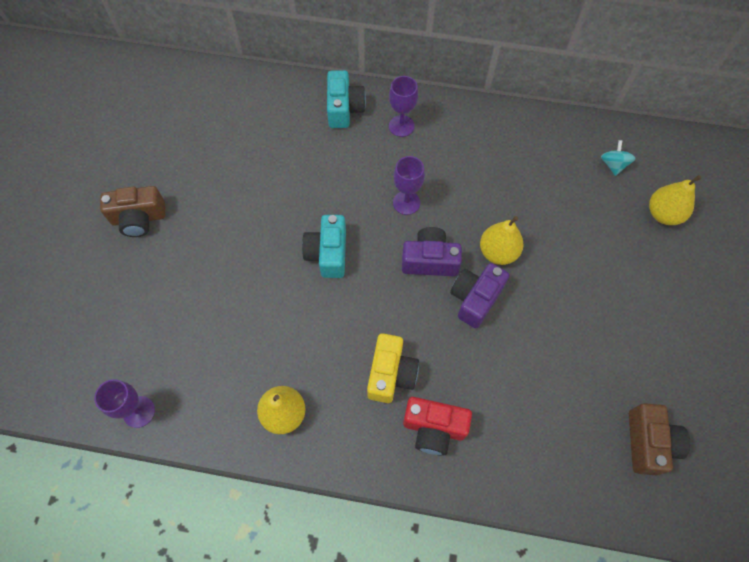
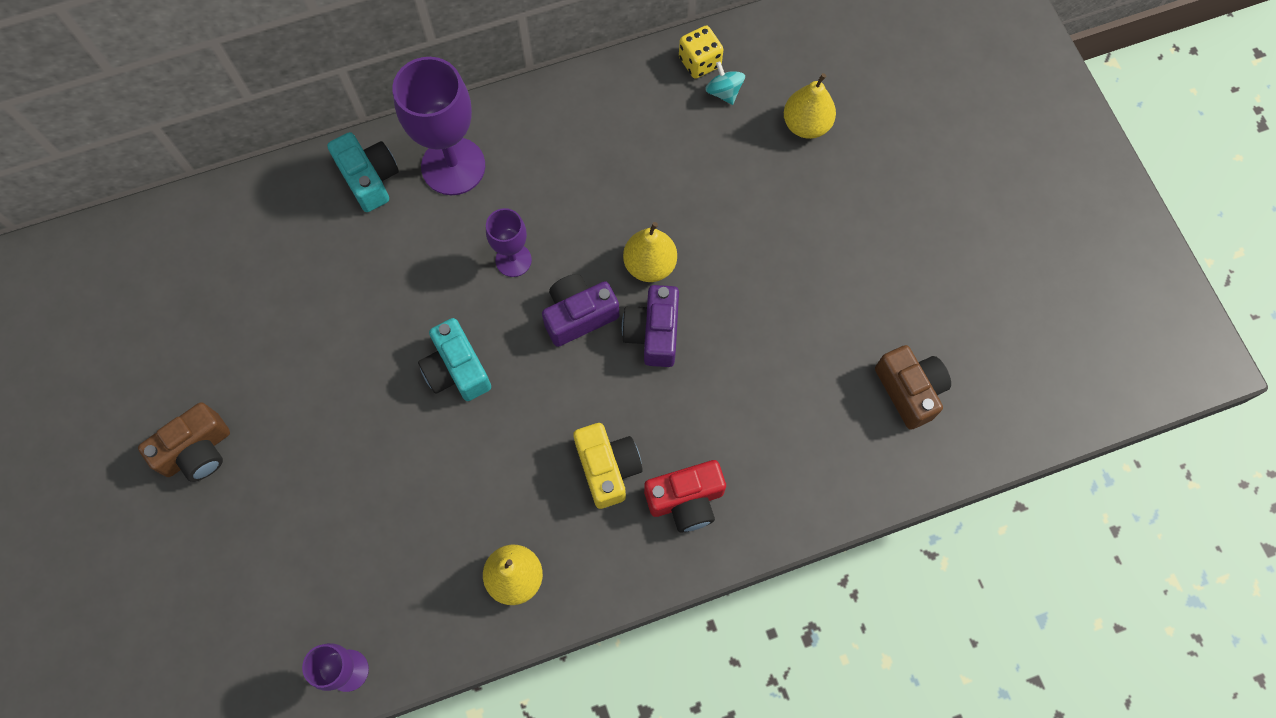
camera: 30 degrees left, 5 degrees up
purple goblet [389,76,418,137] -> purple goblet [392,57,485,195], size x1.82
none -> yellow dice [679,26,724,79]

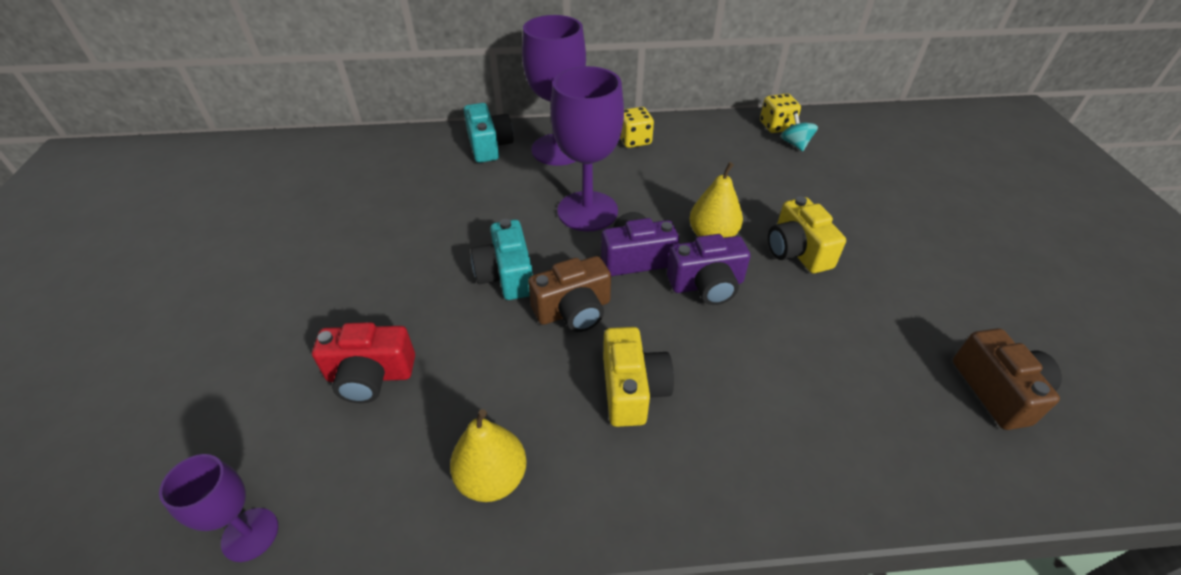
camera: 15 degrees right, 25 degrees down
brown camera [138,402,230,482] -> brown camera moved to [528,256,611,332]
purple goblet [486,208,532,277] -> purple goblet [551,66,624,231], size x1.82
purple camera [622,285,679,367] -> purple camera turned 120 degrees counterclockwise [667,234,751,305]
red camera [644,460,726,532] -> red camera moved to [312,322,415,403]
yellow pear [784,73,836,139] -> none
none -> yellow dice [620,107,654,148]
none -> yellow camera [768,196,846,273]

